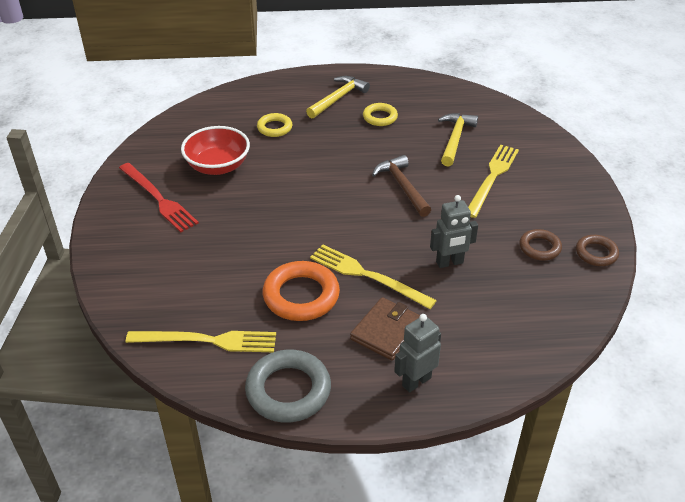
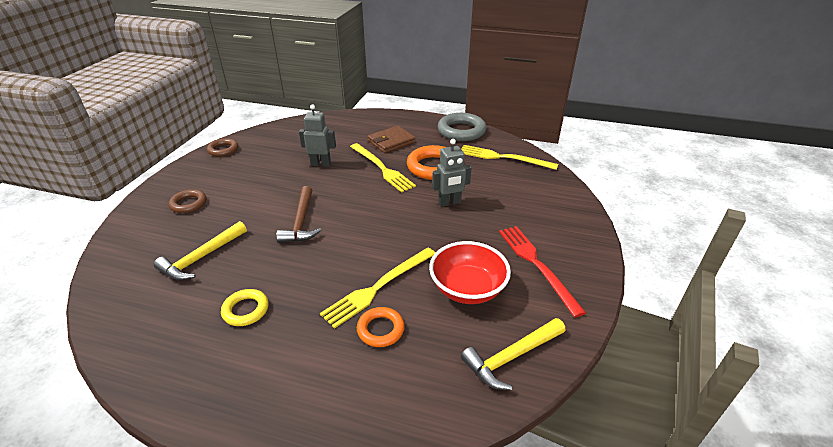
camera: 160 degrees left, 5 degrees down
yellow ring [257,113,292,137] -> orange ring [357,307,405,347]
yellow hammer [306,76,370,118] -> yellow hammer moved to [461,318,565,390]
grey robot [394,314,441,393] -> grey robot moved to [432,139,471,207]
yellow fork [468,144,519,218] -> yellow fork moved to [320,248,435,329]
brown ring [519,229,562,261] -> brown ring moved to [169,189,207,213]

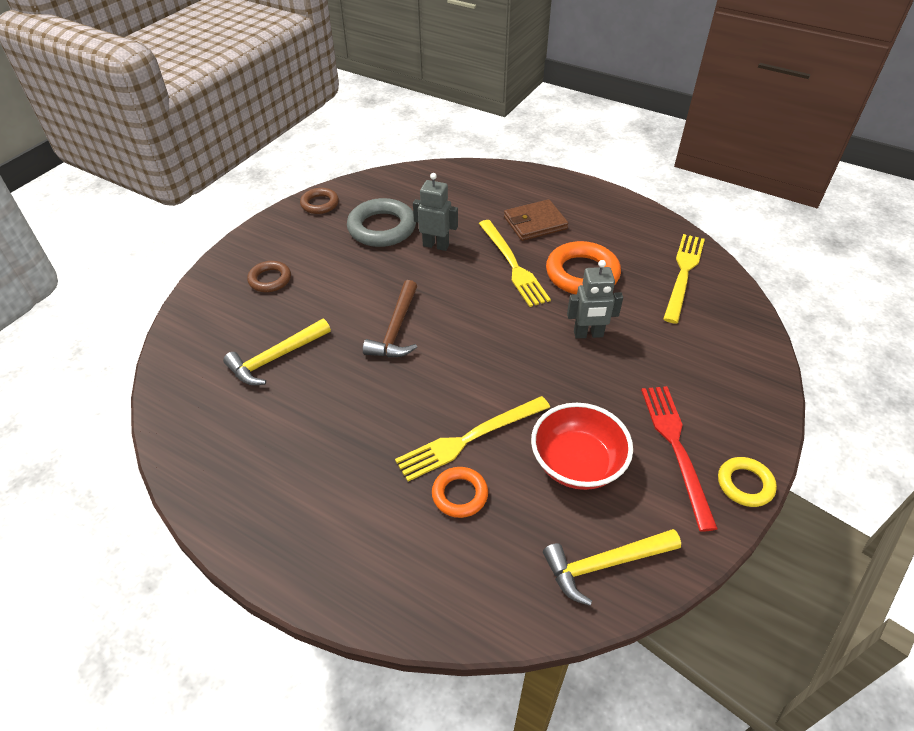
camera: 15 degrees right, 10 degrees up
yellow ring [221,289,269,326] -> yellow ring moved to [718,457,777,507]
grey ring [438,113,486,141] -> grey ring moved to [347,198,416,247]
yellow fork [461,145,558,170] -> yellow fork turned 75 degrees clockwise [663,234,705,324]

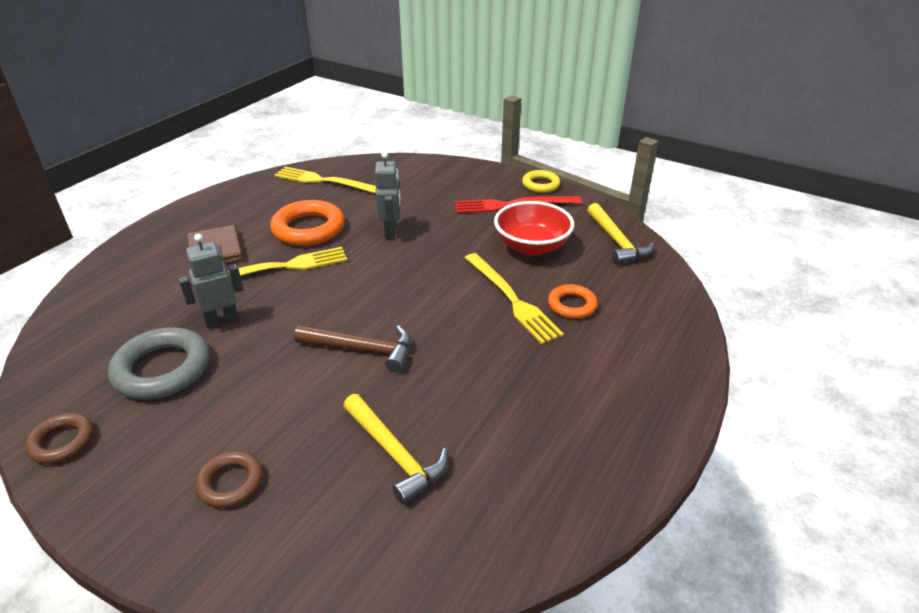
camera: 90 degrees left, 10 degrees down
grey robot [413,173,458,251] -> grey robot turned 45 degrees clockwise [179,234,244,329]

